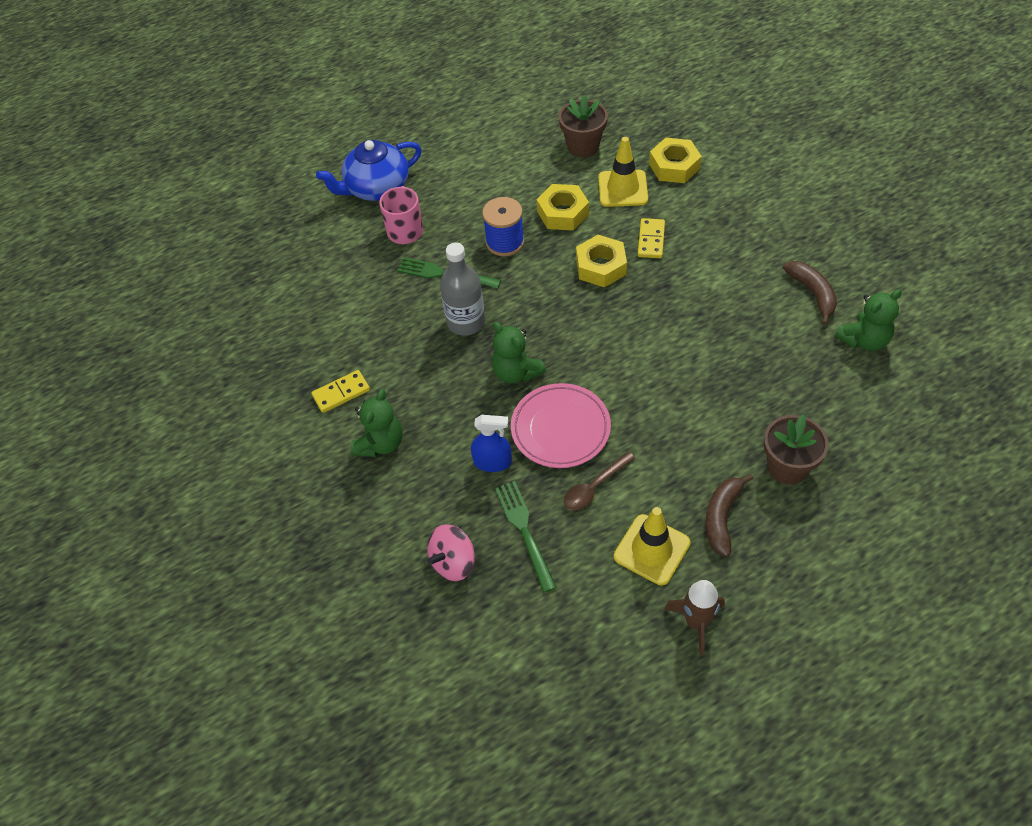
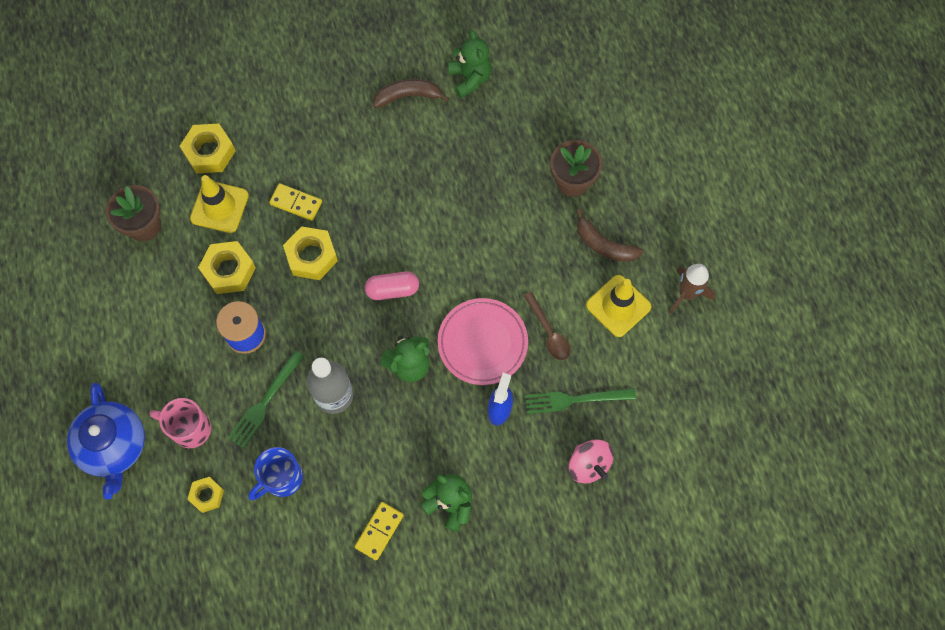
camera: 80 degrees left, 15 degrees up
yellow domino [311,370,370,413] -> yellow domino turned 45 degrees clockwise [355,502,404,560]
none -> yellow nut [188,477,224,513]
none -> blue mug [248,447,303,500]
none -> pink capsule [365,271,419,300]

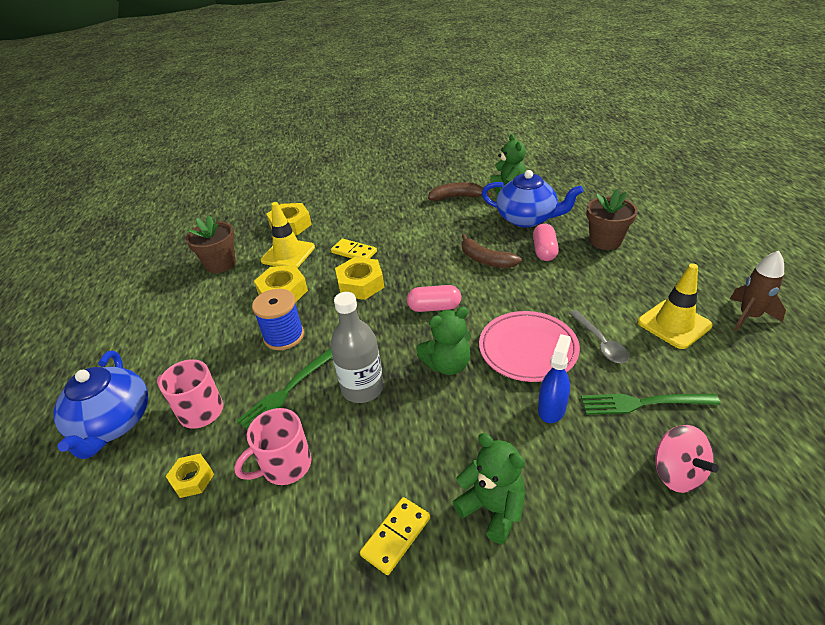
camera: 10 degrees right, 30 degrees down
blue mug [248,447,303,500] -> pink mug [234,408,312,485]
brown spoon [524,292,570,360] -> grey spoon [569,310,629,363]
brown banana [576,209,643,262] -> brown banana moved to [462,234,522,268]
none -> blue teapot [482,170,583,227]
none -> pink capsule [533,223,559,261]

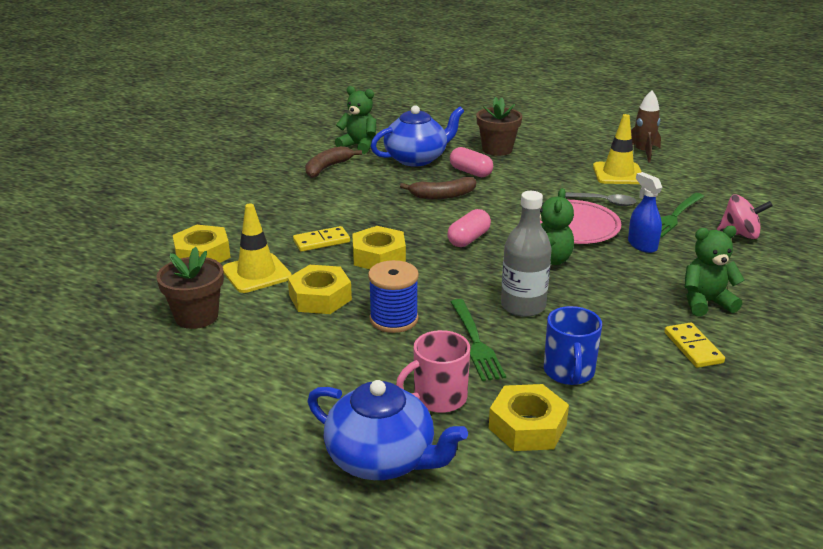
camera: 55 degrees left, 10 degrees down
yellow nut [166,454,214,498] -> yellow nut [489,384,569,451], size x1.65
pink mug [234,408,312,485] -> blue mug [544,306,602,385]

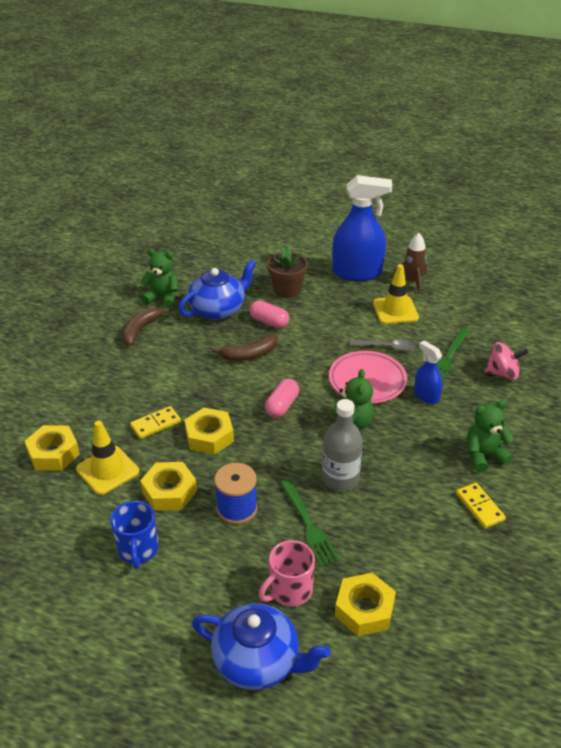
camera: 10 degrees left, 10 degrees up
brown flower pot [156,247,224,329] -> none
blue mug [544,306,602,385] -> blue mug moved to [110,501,159,569]
none -> blue spray bottle [332,175,392,281]

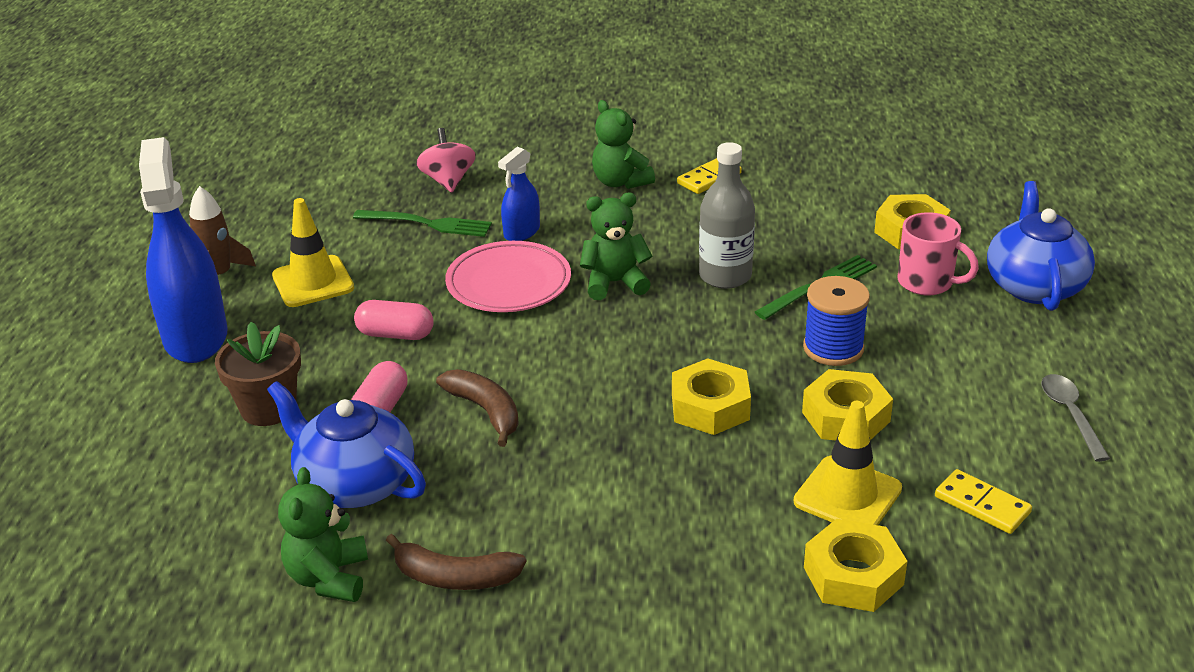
camera: 105 degrees left, 5 degrees down
blue mug [110,501,159,569] -> none
yellow domino [130,406,181,439] -> yellow domino moved to [935,469,1032,534]
pink capsule [265,379,299,418] -> pink capsule moved to [354,300,434,340]
grey spoon [350,339,416,351] -> grey spoon moved to [1041,374,1110,462]

